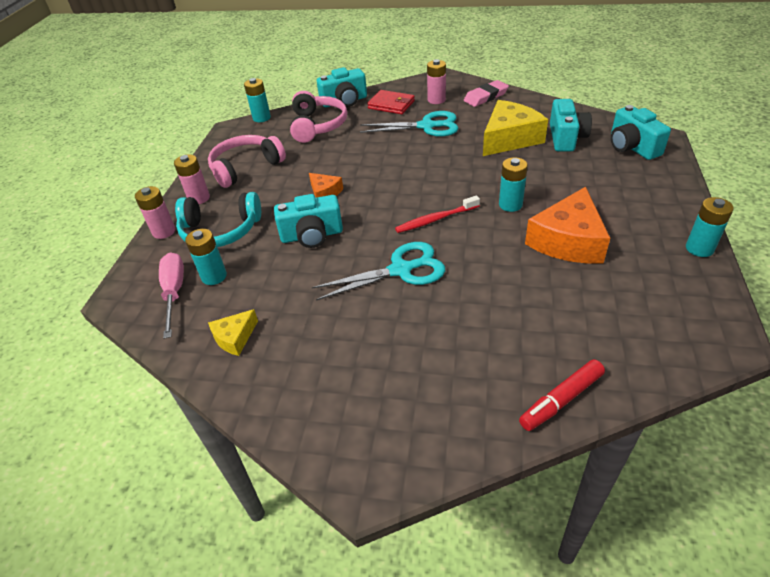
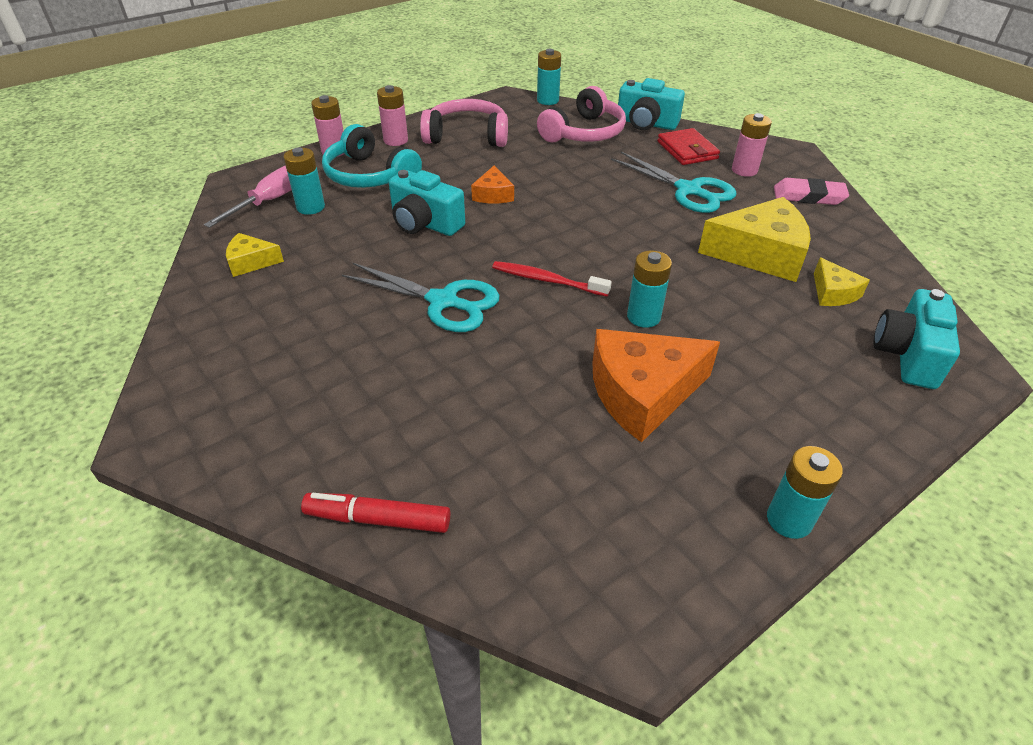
camera: 40 degrees right, 0 degrees up
turquoise camera [550,99,592,151] -> yellow cheese [814,257,870,306]

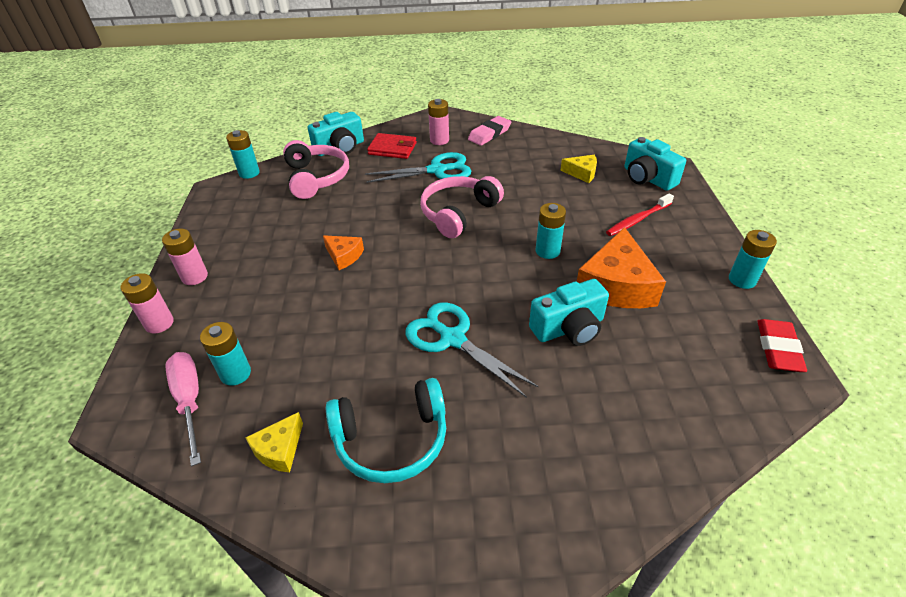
camera: 55 degrees left, 0 degrees up
red marker [301,493,450,533] -> none
turquoise headphones [322,124,422,188] -> turquoise headphones moved to [326,378,446,483]
turquoise scissors [342,263,500,332] -> turquoise scissors turned 105 degrees counterclockwise [405,302,539,398]
turquoise camera [389,170,465,236] -> turquoise camera moved to [529,279,609,346]
pink headphones [420,99,508,147] -> pink headphones moved to [420,176,504,238]
red toothbrush [492,261,612,297] -> red toothbrush moved to [606,193,674,236]
yellow cheese [698,197,811,282] -> none
none -> red eraser [757,319,807,372]

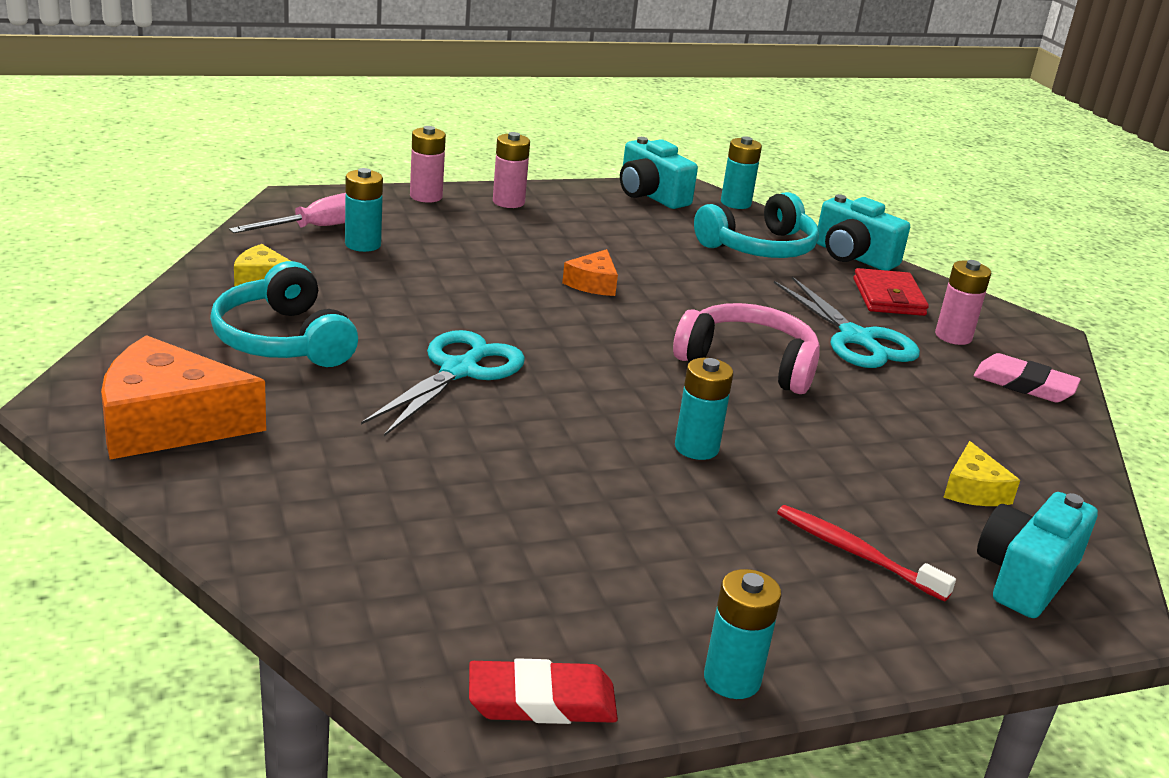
camera: 70 degrees right, 15 degrees down
pink headphones [283,140,349,199] -> turquoise headphones [694,192,819,258]
turquoise camera [529,279,609,346] -> turquoise camera moved to [620,137,698,209]
orange cheese [577,227,666,308] -> orange cheese moved to [101,335,266,460]

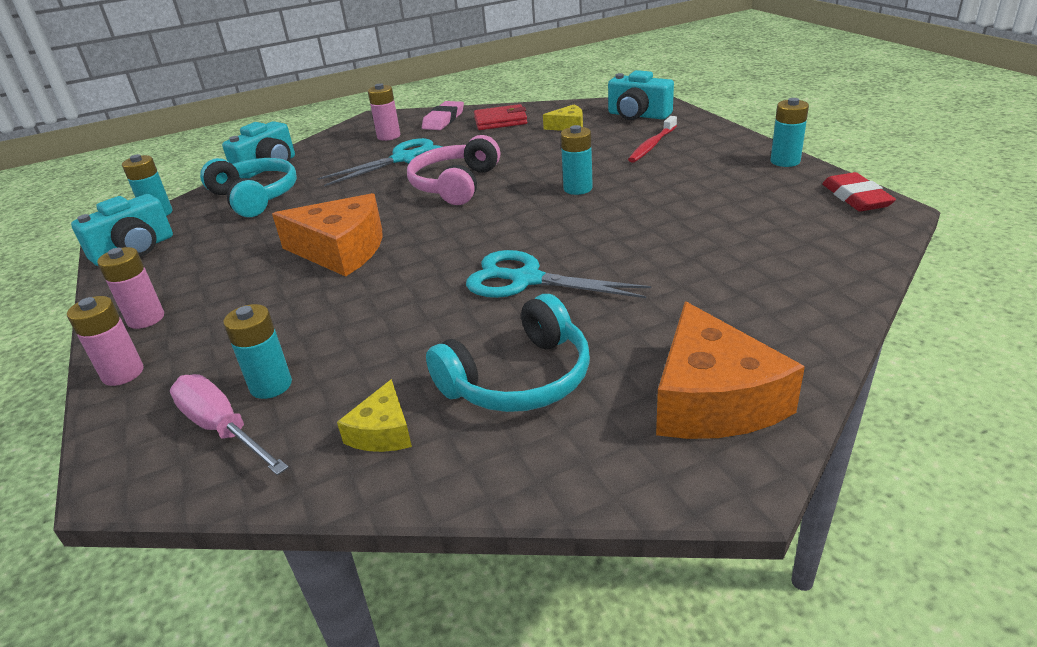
camera: 90 degrees left, 5 degrees up
orange cheese [562,249,618,296] -> orange cheese [272,193,383,277], size x1.97
red wallet [853,268,929,316] -> red wallet moved to [474,104,527,130]

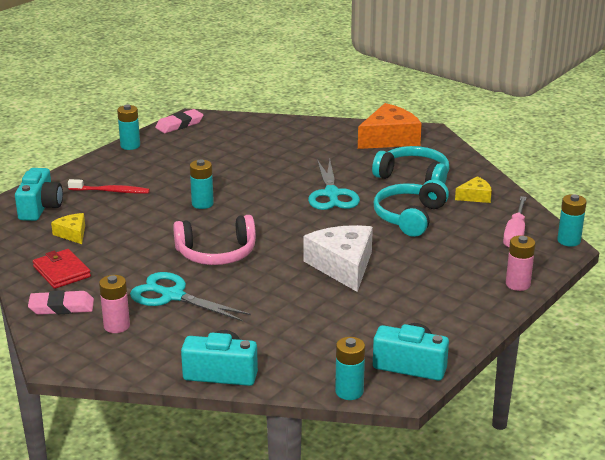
camera: 120 degrees left, 5 degrees down
pink battery [97,247,164,329] -> none
turquoise headphones [200,158,297,217] -> turquoise headphones moved to [374,179,449,237]
turquoise battery [223,304,292,399] -> turquoise battery moved to [557,194,587,247]
orange cheese [272,193,383,277] -> white cheese [303,225,373,292]
red eraser [822,172,896,211] -> pink eraser [155,109,203,133]

